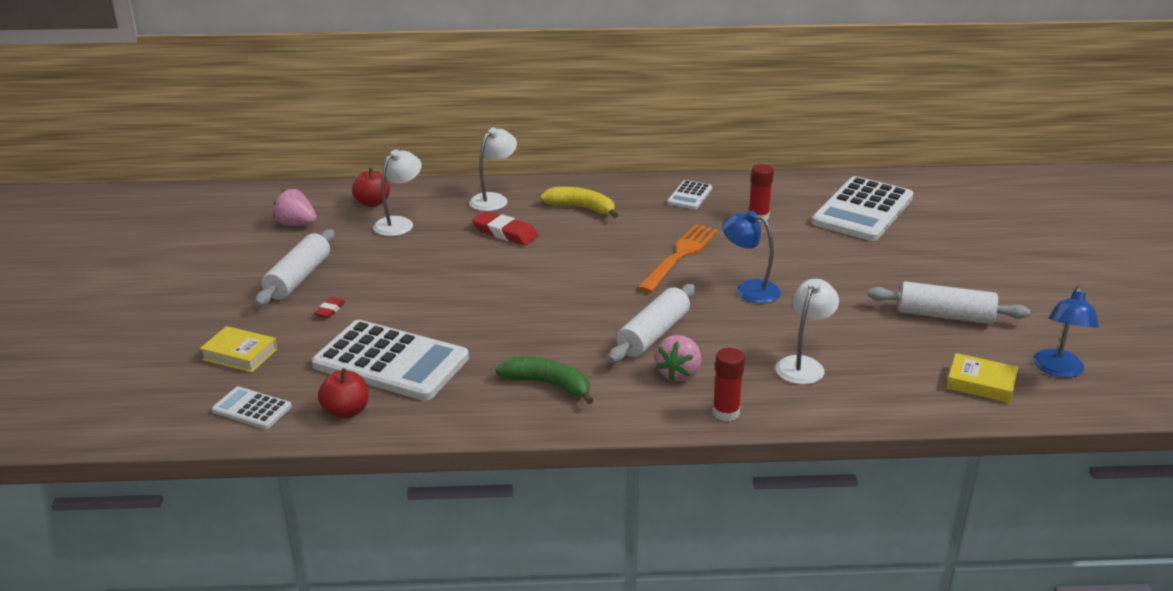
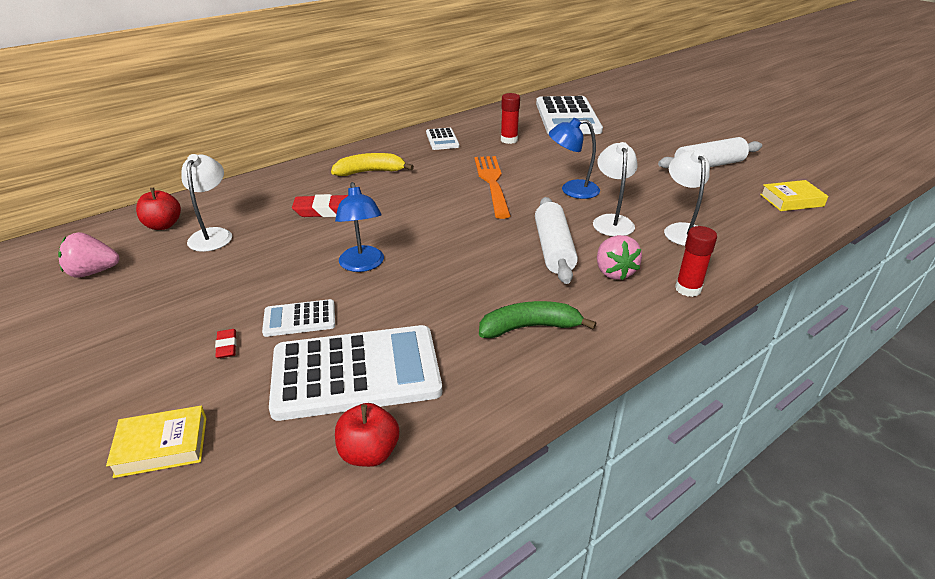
camera: 35 degrees left, 5 degrees up
white calculator [212,387,292,429] -> white calculator moved to [262,299,335,337]
white rolling pin [255,229,335,306] -> none
white lamp [469,128,517,211] -> white lamp moved to [593,142,638,236]
blue lamp [1033,286,1099,378] -> blue lamp moved to [335,182,384,272]

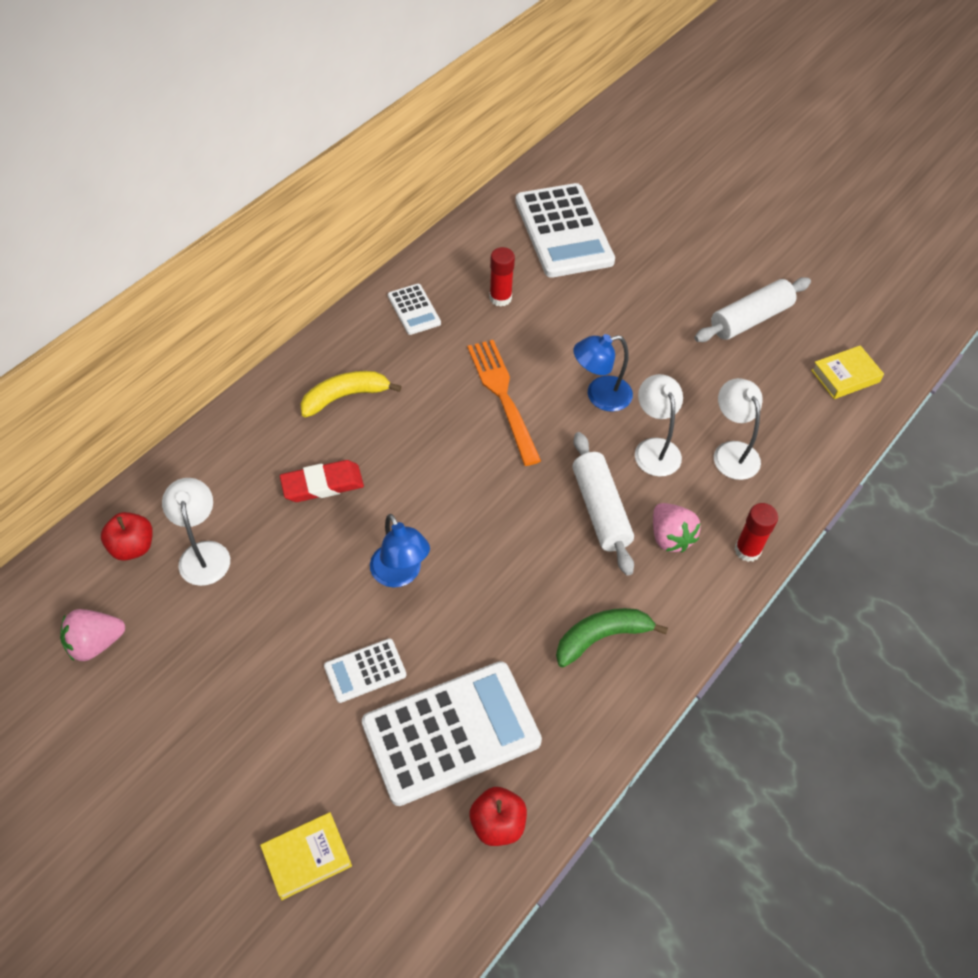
camera: 15 degrees left, 20 degrees up
red eraser [215,329,237,358] -> none

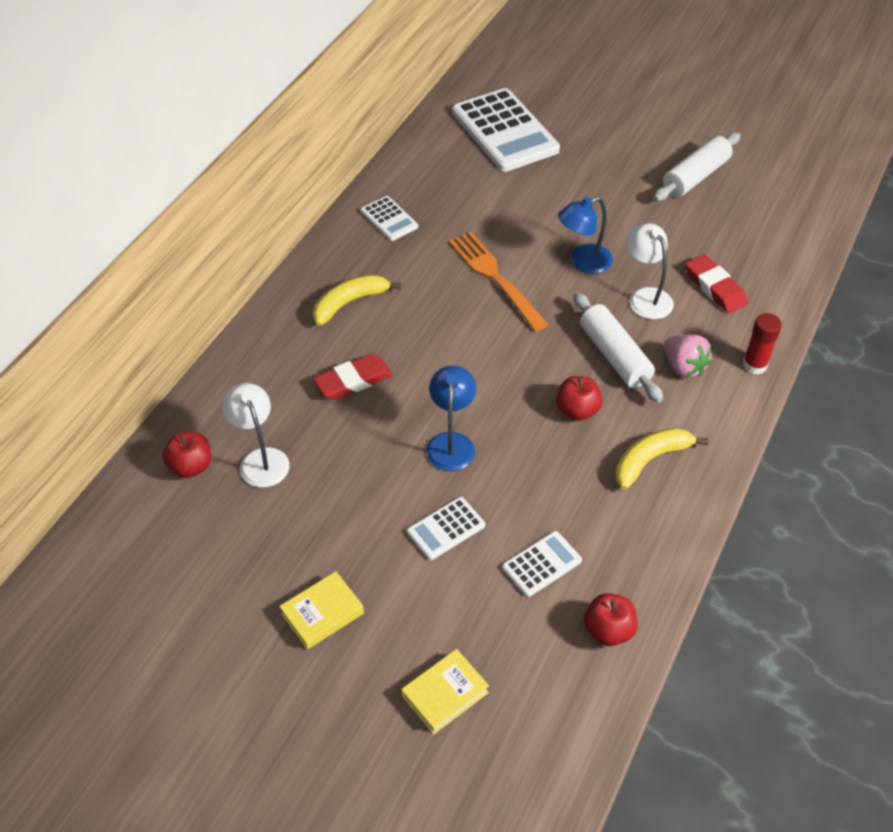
camera: 10 degrees left, 5 degrees down
pink strawberry [60,609,125,661] -> none
white calculator [362,661,542,806] -> white calculator [502,531,582,597], size x0.47
blue lamp [370,514,430,587] -> blue lamp turned 135 degrees counterclockwise [426,365,476,471]
red glue stick [489,247,515,307] -> none
green banana [556,608,668,667] -> yellow banana [615,428,709,489]
white lamp [714,378,762,480] -> red eraser [685,254,748,314]
yellow book [811,345,884,399] -> yellow book moved to [279,571,364,650]
none -> red apple [556,376,603,421]

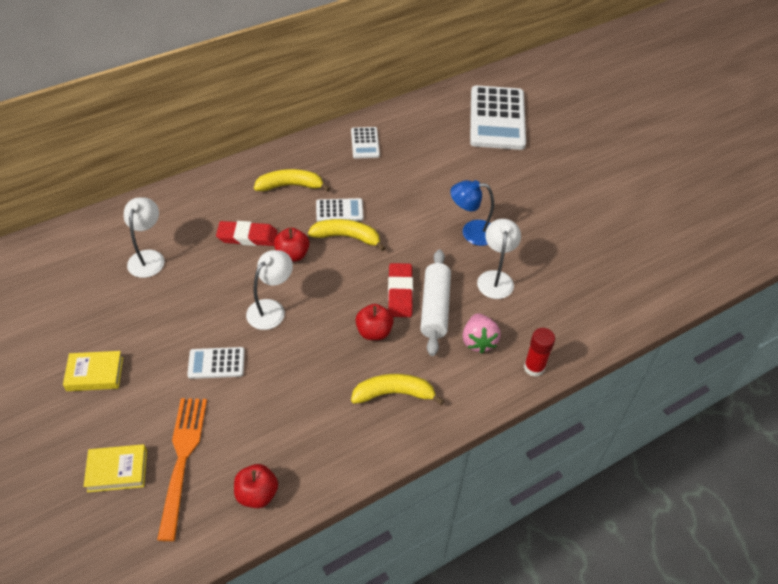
camera: 30 degrees right, 0 degrees up
red apple [162,432,211,478] -> red apple moved to [274,228,309,262]
blue lamp [426,365,476,471] -> white lamp [246,250,293,330]
orange fork [449,232,549,332] -> orange fork moved to [157,398,207,541]
white calculator [502,531,582,597] -> white calculator moved to [316,198,364,222]
white rolling pin [653,132,741,201] -> none
red eraser [685,254,748,314] -> red eraser moved to [388,263,413,317]
none -> yellow banana [308,219,386,251]

